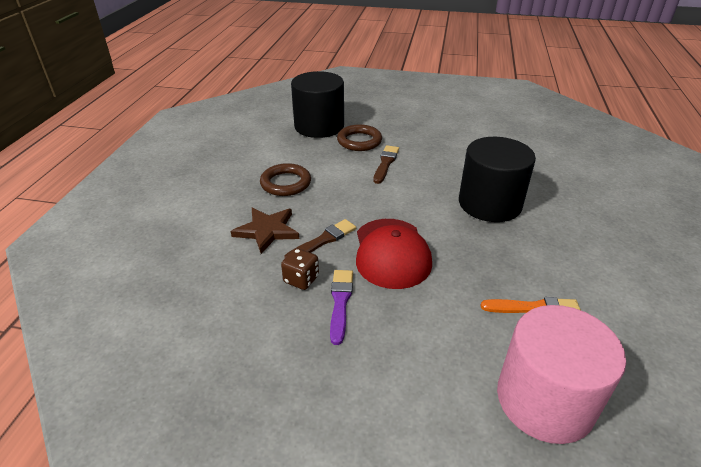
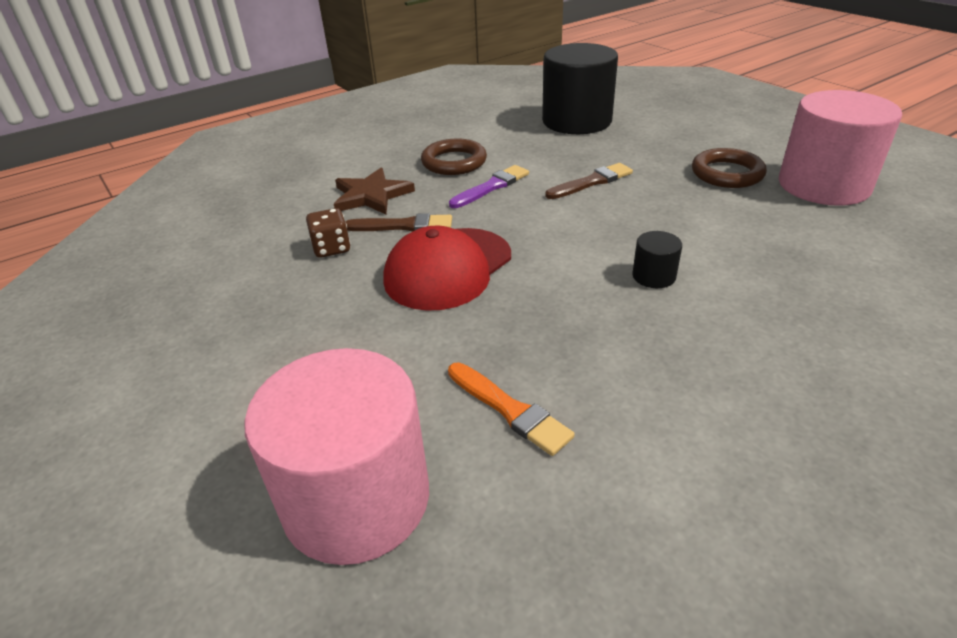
camera: 45 degrees right, 0 degrees up
purple brush [330,270,353,345] -> purple brush moved to [449,165,529,208]
brown ring [337,124,382,151] -> brown ring moved to [692,148,767,188]
black cylinder [459,137,536,222] -> black cylinder [632,231,682,288], size x0.41
none -> pink cylinder [779,90,902,206]

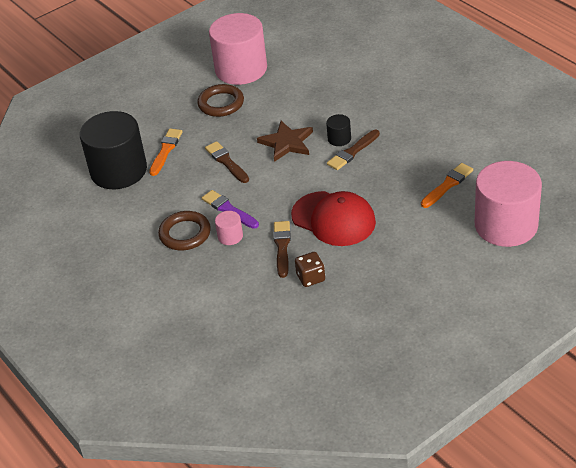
camera: 90 degrees left, 5 degrees up
brown star [334,168,415,214] -> brown star moved to [257,121,313,162]
none -> orange brush [149,129,182,176]
none -> pink cylinder [215,211,243,245]
none -> brown brush [327,130,380,170]

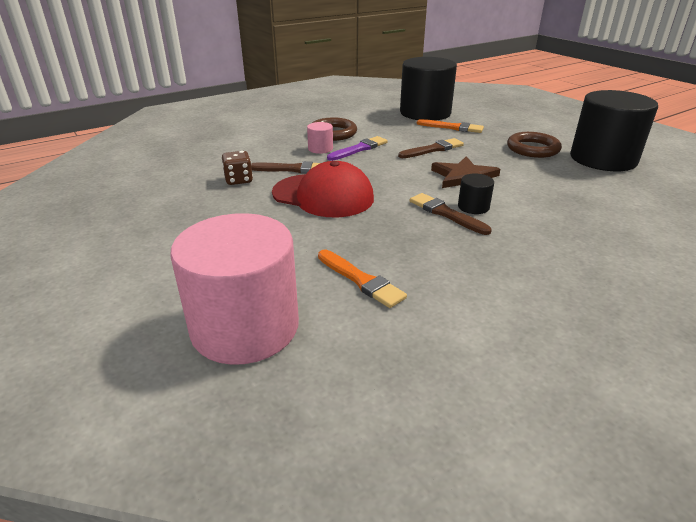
camera: 90 degrees right, 10 degrees down
pink cylinder [209,13,267,85] -> black cylinder [570,90,658,171]
red cap [291,191,376,246] -> red cap turned 105 degrees counterclockwise [272,161,374,217]

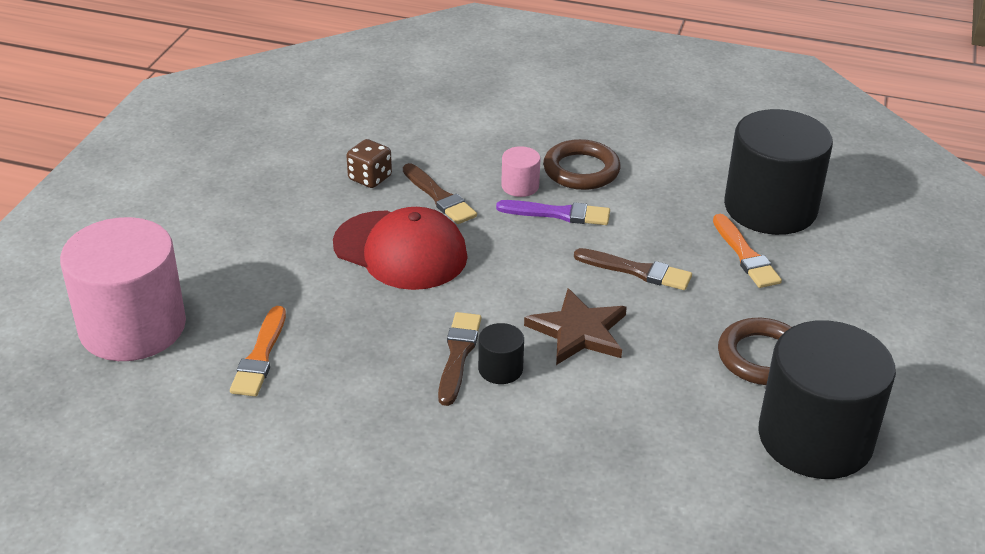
camera: 50 degrees right, 5 degrees up
red cap [272,161,374,217] -> red cap turned 45 degrees counterclockwise [333,207,468,290]

